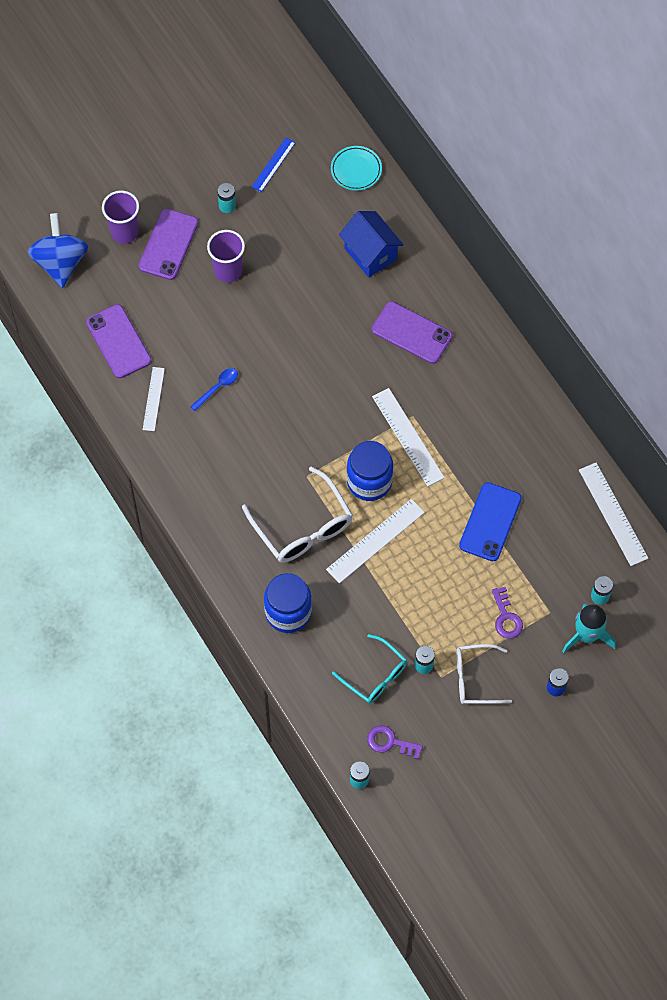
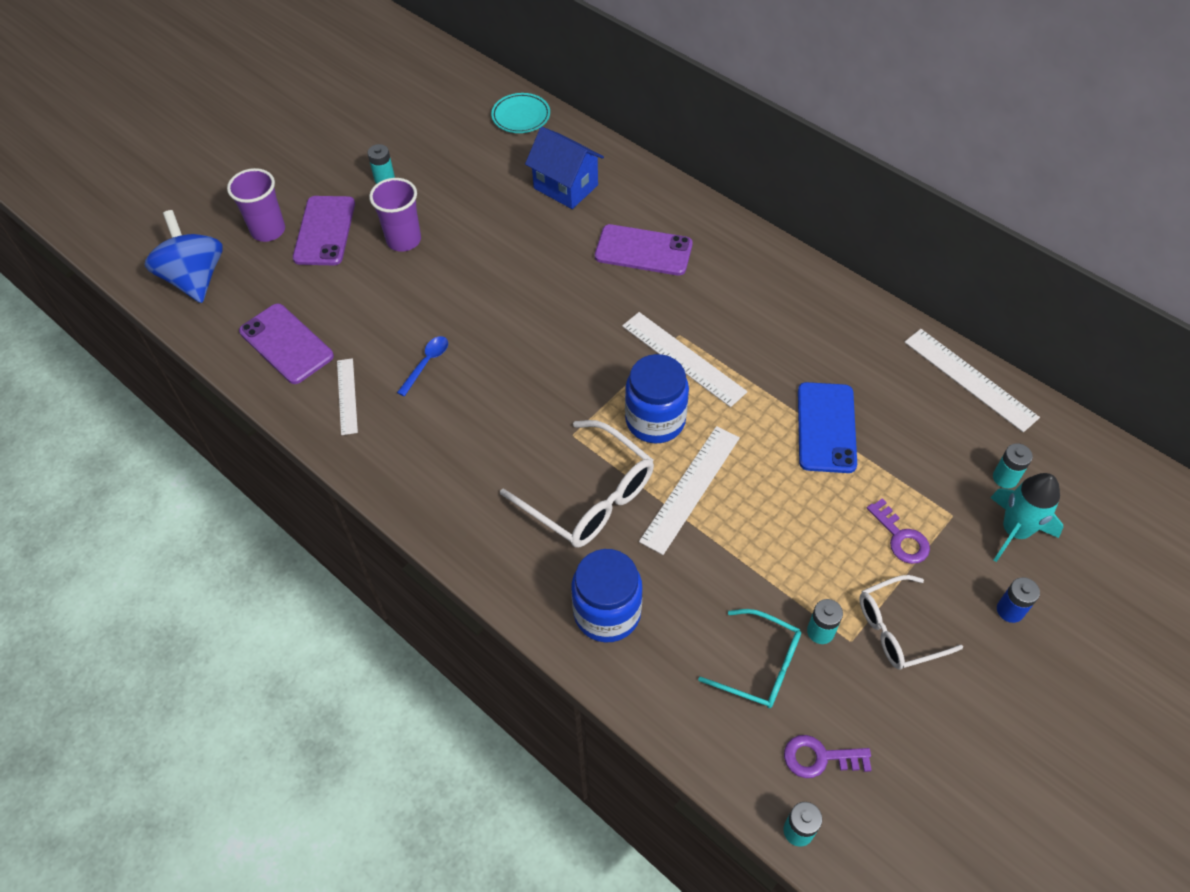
camera: 15 degrees left, 10 degrees down
blue ruler [251,138,296,192] -> none

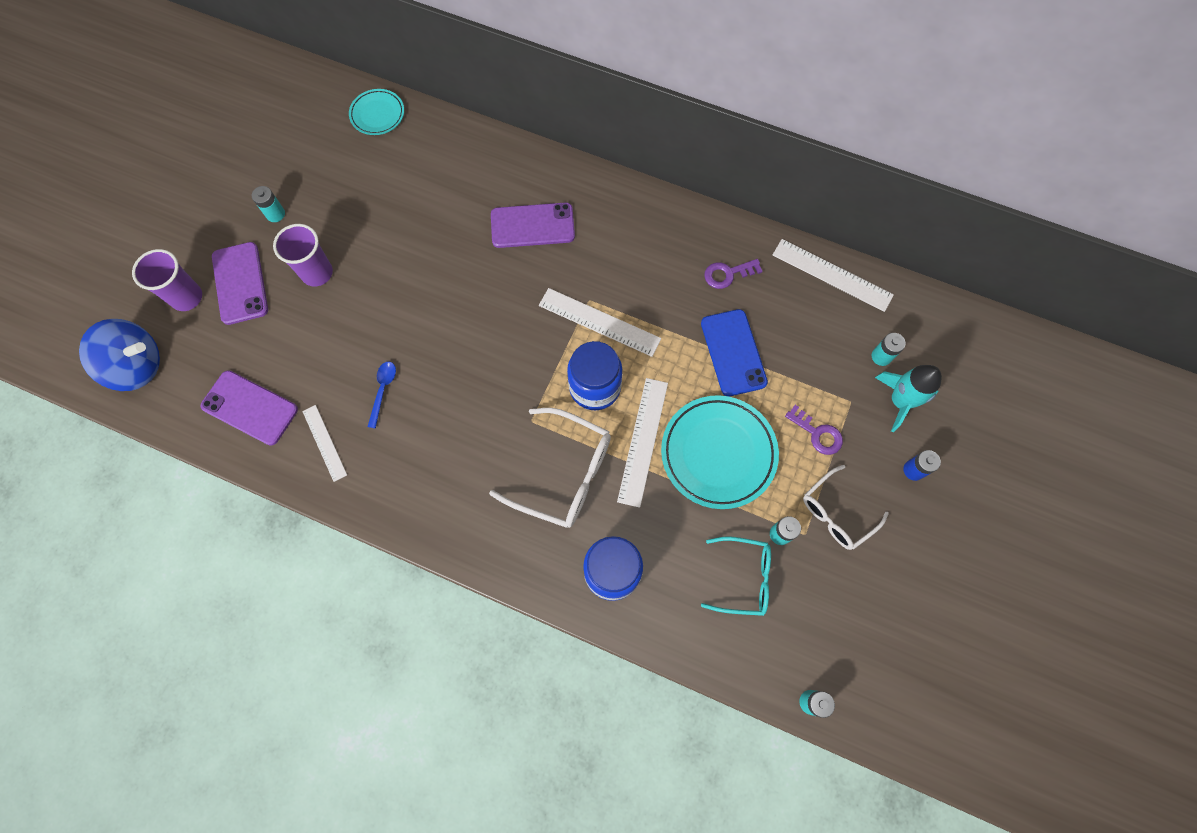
camera: 20 degrees left, 15 degrees up
blue spinning top [144,210,223,303] -> blue spinning top turned 135 degrees clockwise [79,319,160,391]
blue house [525,127,604,209] -> none
purple key [784,735,872,778] -> purple key moved to [704,259,763,289]
none -> turquoise plate [661,395,779,509]

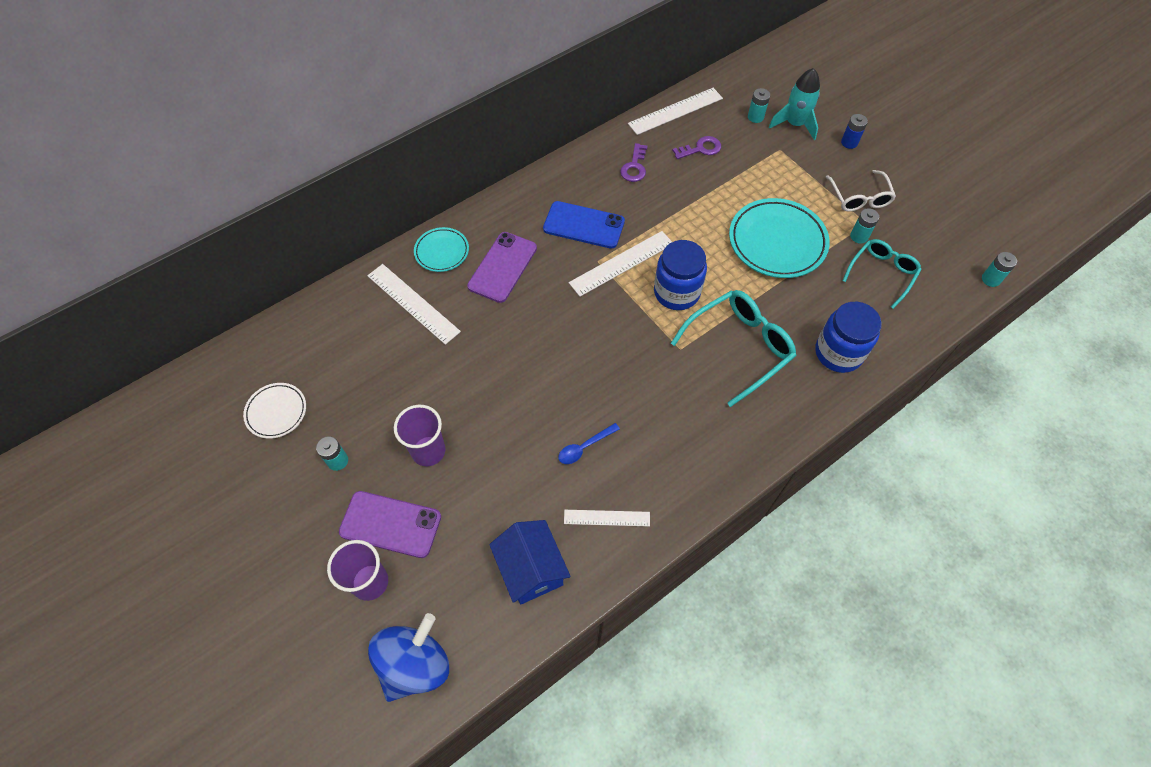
camera: 60 degrees left, 10 degrees down
purple phone [201,370,298,446] -> blue house [489,520,571,605]
turquoise plate [349,89,404,135] -> turquoise plate moved to [414,227,469,272]
blue spoon [368,362,396,428] -> blue spoon turned 75 degrees counterclockwise [558,423,620,464]
white glasses [489,408,611,528] -> turquoise glasses [671,290,796,407]
white ruler [617,378,668,508] -> white ruler moved to [367,264,461,345]
blue phone [701,309,768,396] -> blue phone moved to [543,201,625,249]
purple key [785,405,843,455] -> purple key moved to [672,136,721,159]
none -> white plate [243,383,306,439]

